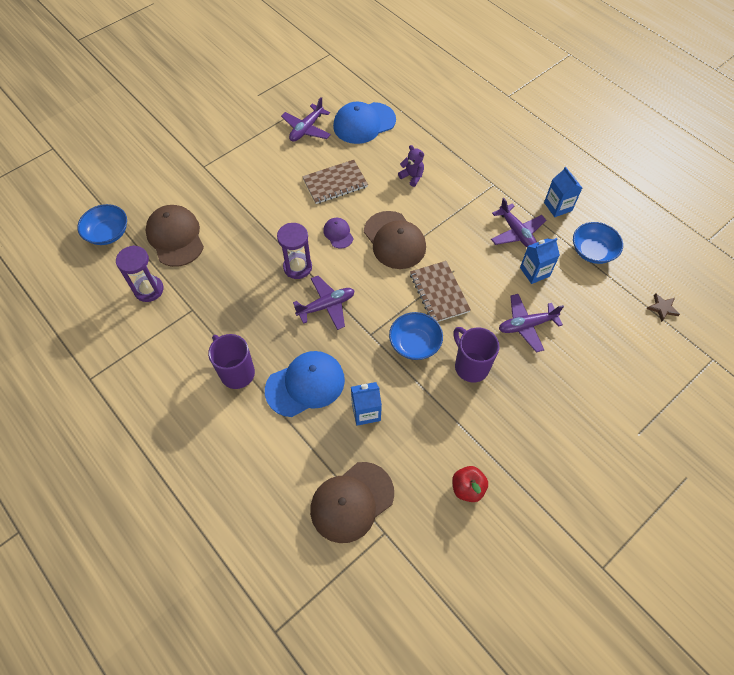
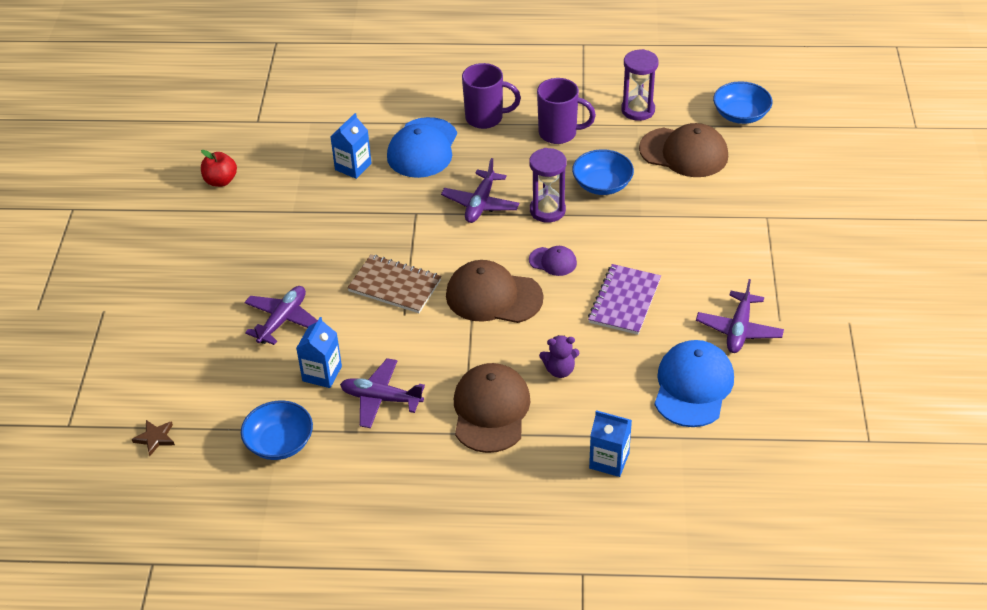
camera: 135 degrees right, 15 degrees down
purple plane [281,97,331,142] -> purple plane turned 150 degrees counterclockwise [696,279,784,353]
brown notebook [302,160,368,204] -> purple notebook [588,264,661,335]
brown cap [310,462,394,543] -> brown cap moved to [454,363,531,453]
blue bowl [389,312,443,360] -> blue bowl moved to [572,149,634,195]
purple mug [454,327,500,382] -> purple mug moved to [537,78,596,144]
blue carton [544,167,582,217] -> blue carton moved to [589,410,632,477]

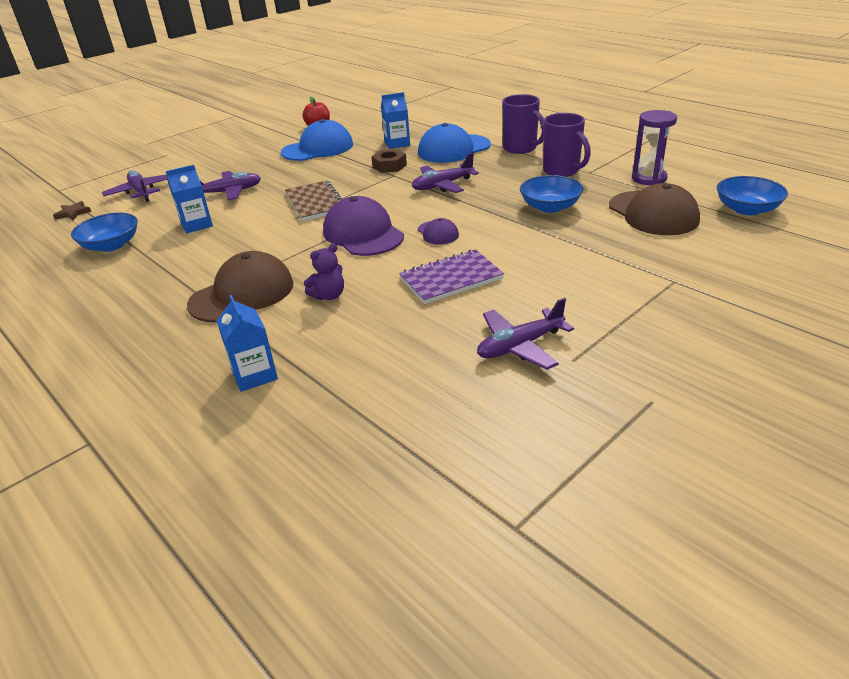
camera: 45 degrees right, 10 degrees down
purple plane [340,358,425,428] -> purple plane moved to [102,170,168,202]
brown cap [446,260,543,323] -> purple cap [323,196,404,256]
purple hourglass [529,148,566,223] -> none
purple teddy bear [539,335,579,378] -> purple teddy bear turned 75 degrees counterclockwise [304,243,344,300]
blue cap [654,340,734,427] -> blue cap moved to [281,119,353,161]
none -> brown nut [371,149,407,173]

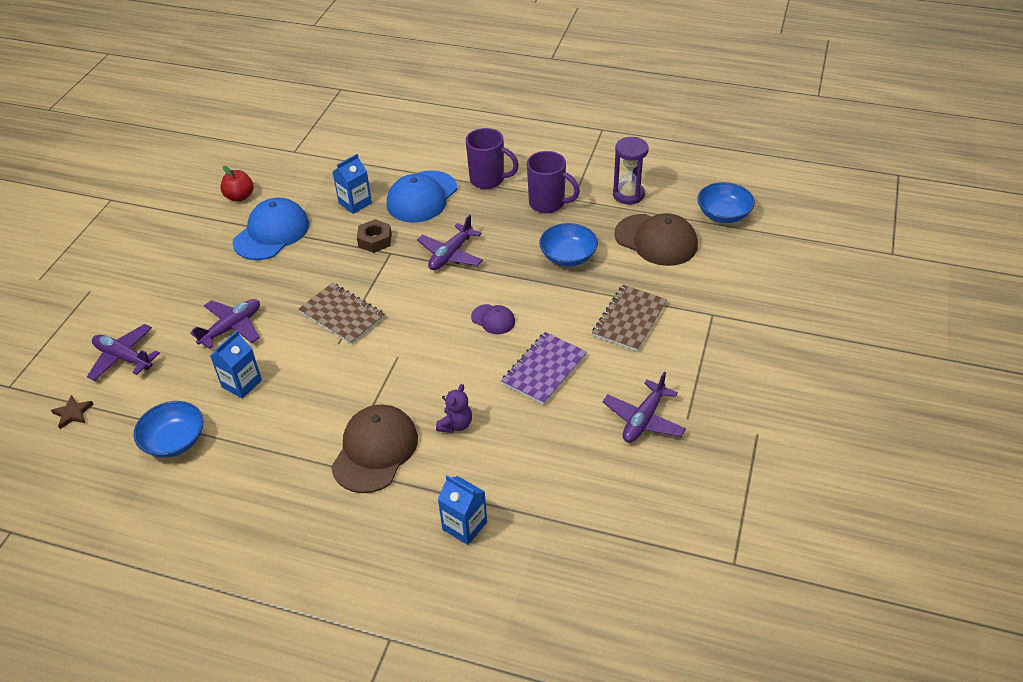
camera: 30 degrees left, 10 degrees up
purple cap [323,196,404,256] -> none
none -> brown notebook [592,285,667,351]

